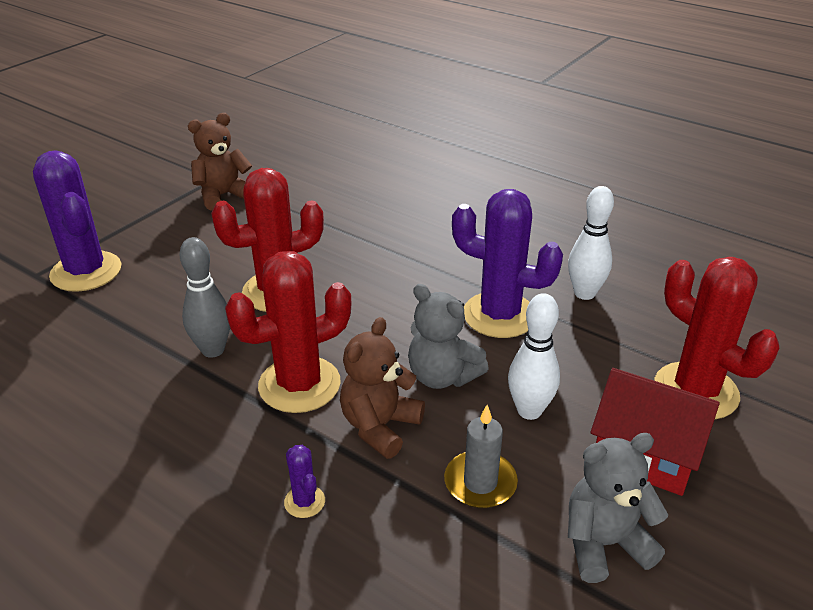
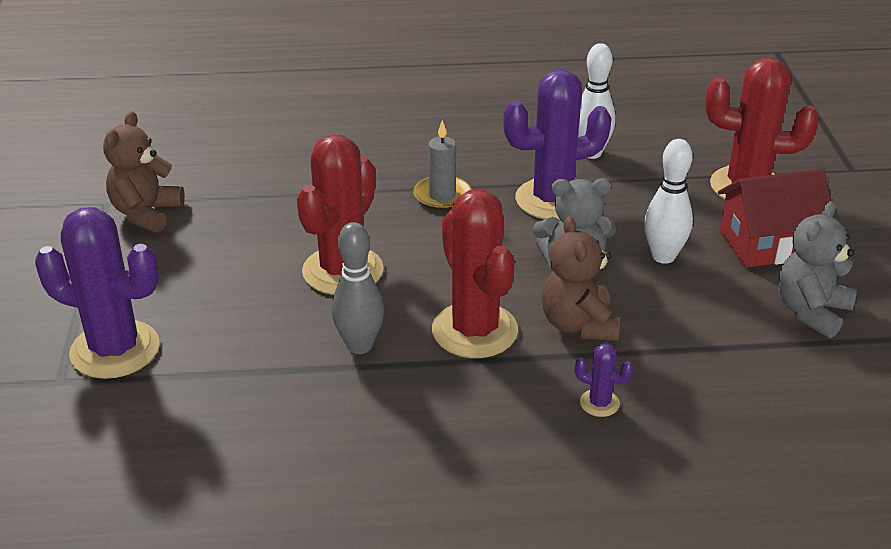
camera: 40 degrees left, 0 degrees up
red cactus [225,251,351,413] -> red cactus turned 45 degrees counterclockwise [432,190,518,358]
grey candle [444,405,518,508] -> grey candle moved to [413,120,471,210]

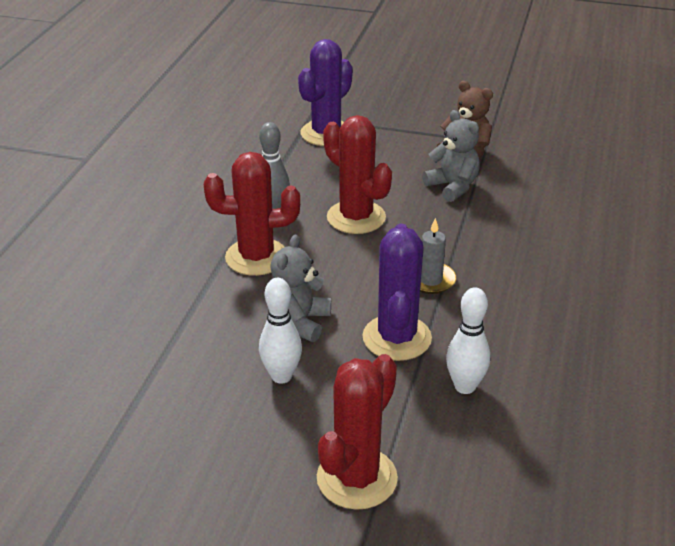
camera: 110 degrees right, 0 degrees up
brown teddy bear [542,216,620,341] -> none
purple cactus [574,344,634,417] -> none
red house [718,169,834,268] -> none
grey teddy bear [778,201,857,338] -> grey teddy bear moved to [422,110,480,202]

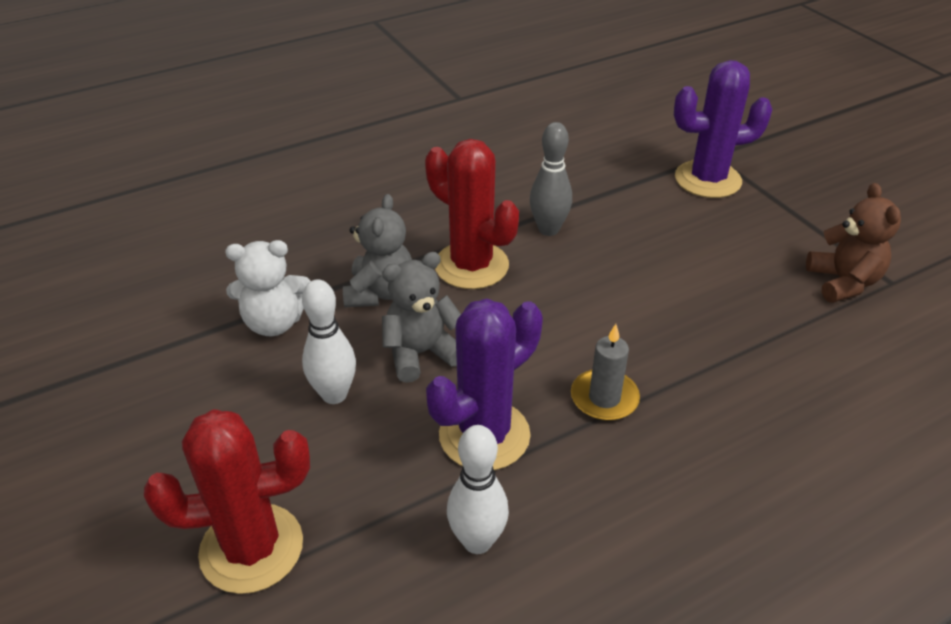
camera: 45 degrees right, 5 degrees up
red cactus [323,115,392,234] -> none
grey teddy bear [422,110,480,202] -> grey teddy bear moved to [343,194,412,307]
none -> white teddy bear [225,240,311,336]

